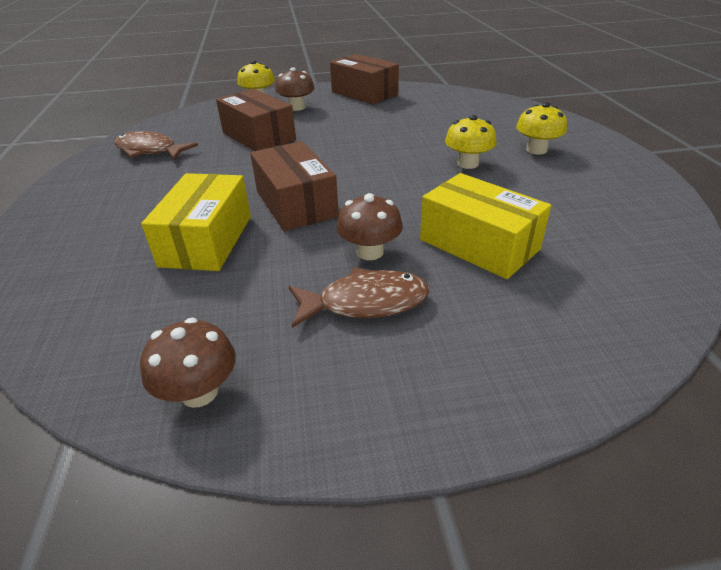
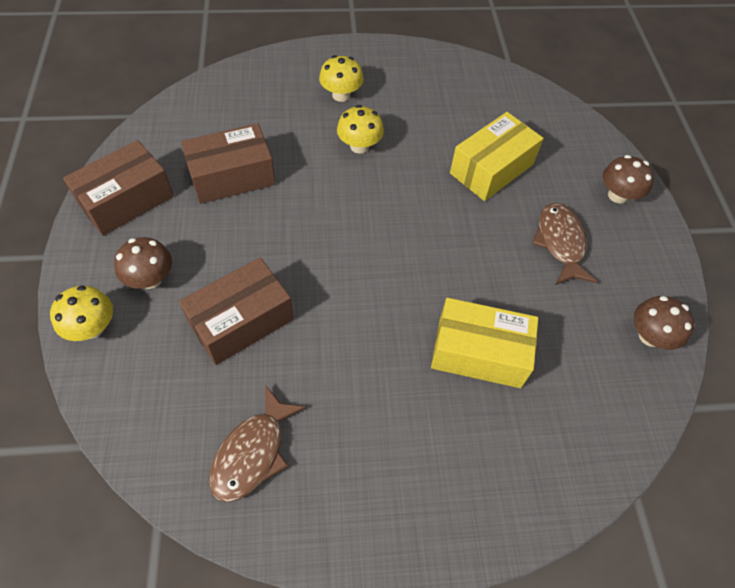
camera: 90 degrees left, 20 degrees up
brown box [250,141,339,231] -> brown box moved to [181,123,276,204]
brown mushroom [337,193,403,260] -> brown mushroom moved to [603,155,654,204]

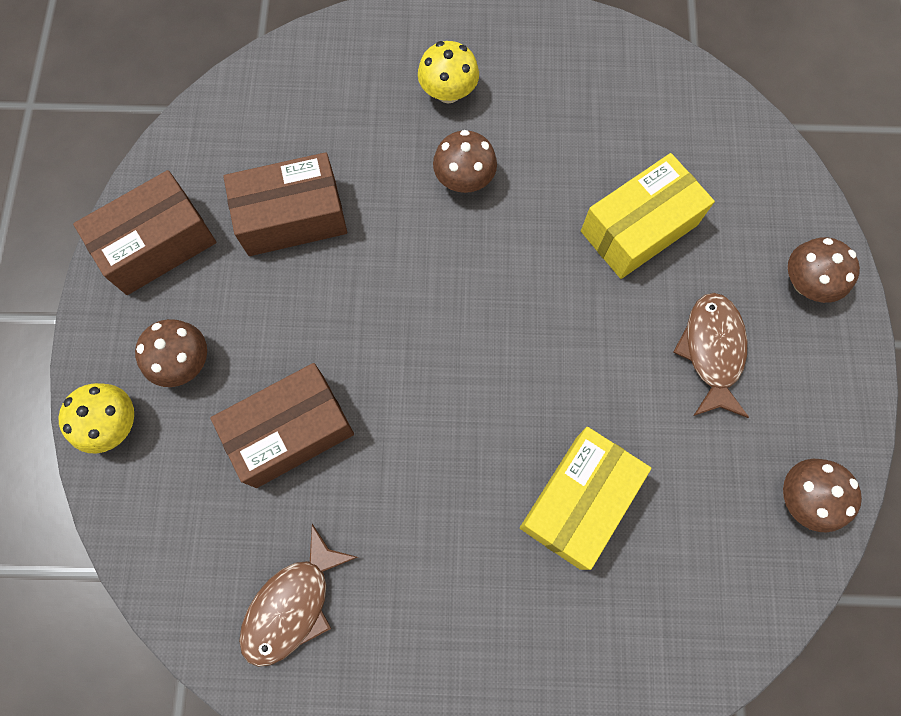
camera: 10 degrees right, 15 degrees up
yellow mushroom [337,105,384,154] -> brown mushroom [433,130,497,193]
yellow box [431,298,538,388] -> yellow box turned 75 degrees counterclockwise [520,427,651,570]

